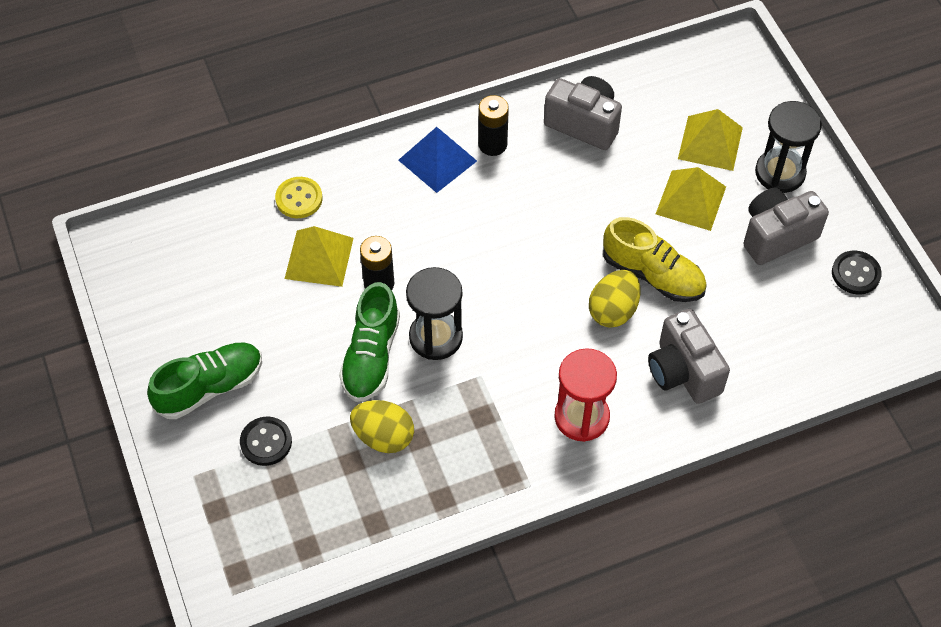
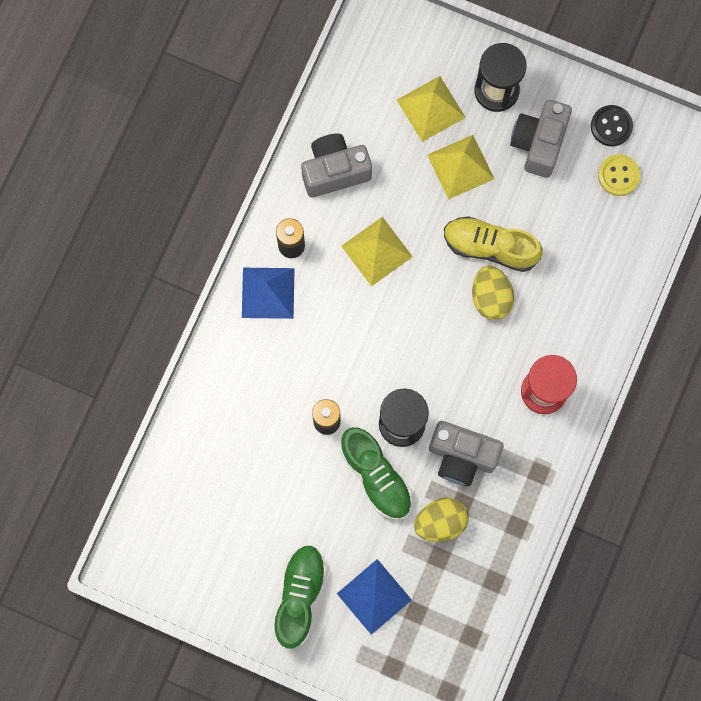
camera: 45 degrees left, 20 degrees up
black button [240,416,292,466] -> blue pyramid [337,559,412,635]
yellow button [275,177,322,218] -> yellow button moved to [598,154,641,196]
yellow pyramid [285,226,354,287] -> yellow pyramid moved to [341,217,413,286]
yellow shoe [603,217,707,302] -> yellow shoe turned 150 degrees counterclockwise [444,216,543,272]
grey camera [648,309,730,404] -> grey camera moved to [429,421,504,486]

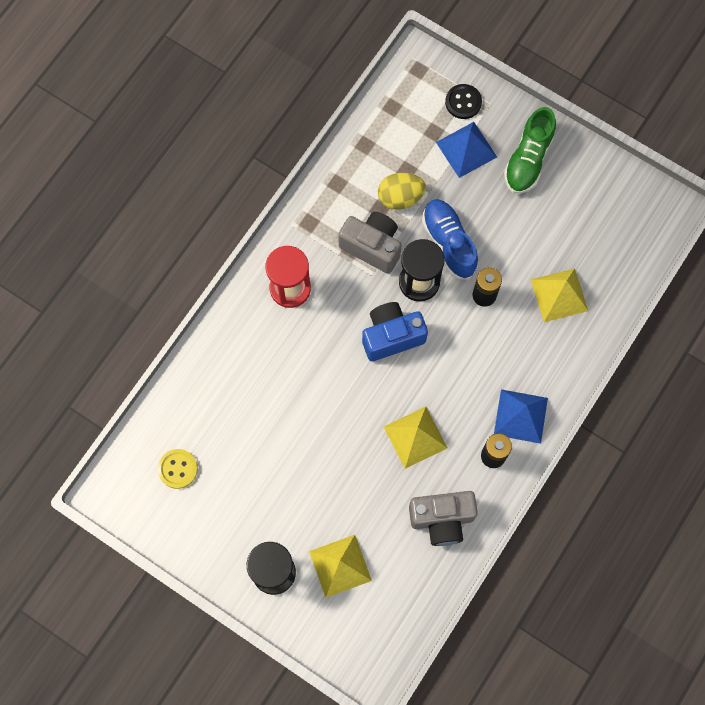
camera: 170 degrees left, 5 degrees down
green shoe [340,427,412,520] -> blue shoe [422,199,478,279]
yellow pyramid [427,135,494,200] -> yellow pyramid moved to [531,269,588,322]
yellow shoe [444,216,543,272] -> none
yellow egg [472,265,514,320] -> none
grey camera [510,100,572,178] -> none
black button [591,105,633,147] -> black button moved to [445,84,482,119]
none -> blue camera [362,302,428,361]

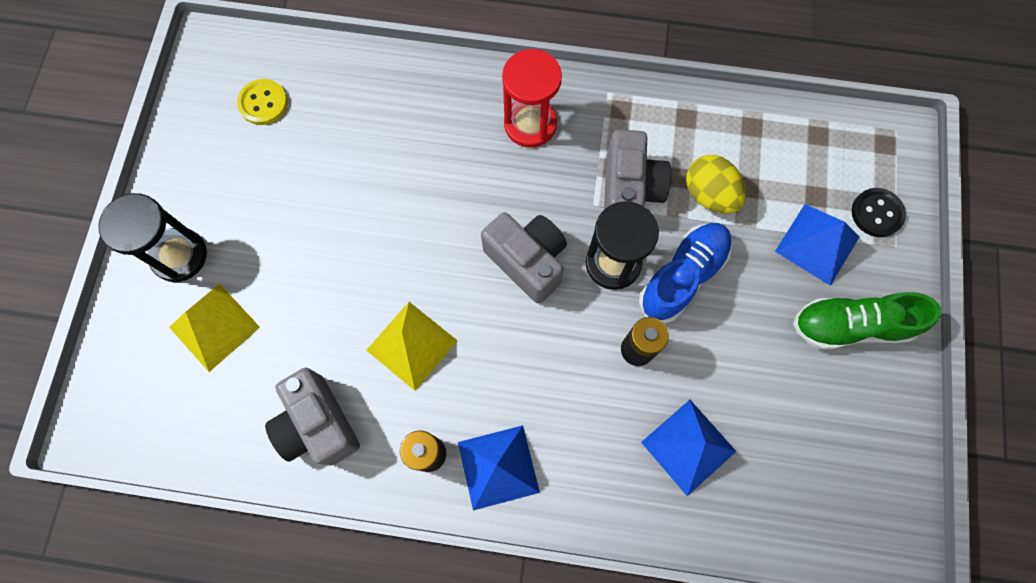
camera: 65 degrees right, 0 degrees up
blue camera [362,302,428,361] -> grey camera [481,212,567,304]
yellow pyramid [531,269,588,322] -> blue pyramid [641,400,736,496]

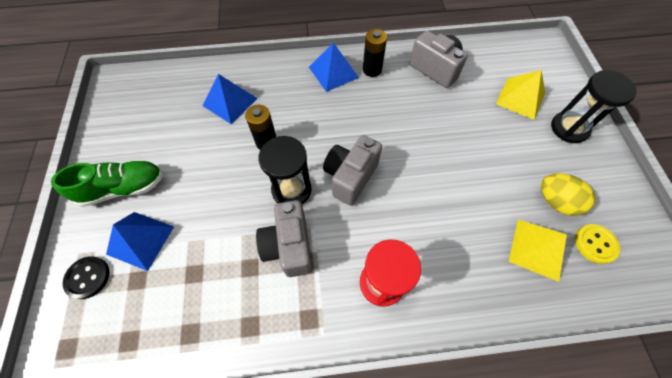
camera: 165 degrees right, 10 degrees down
yellow pyramid [366,302,458,391] -> yellow pyramid moved to [509,220,567,282]
grey camera [481,212,567,304] -> grey camera turned 90 degrees clockwise [323,135,382,206]
blue shoe [639,223,732,324] -> none
yellow egg [686,155,746,214] -> yellow egg moved to [541,173,595,216]

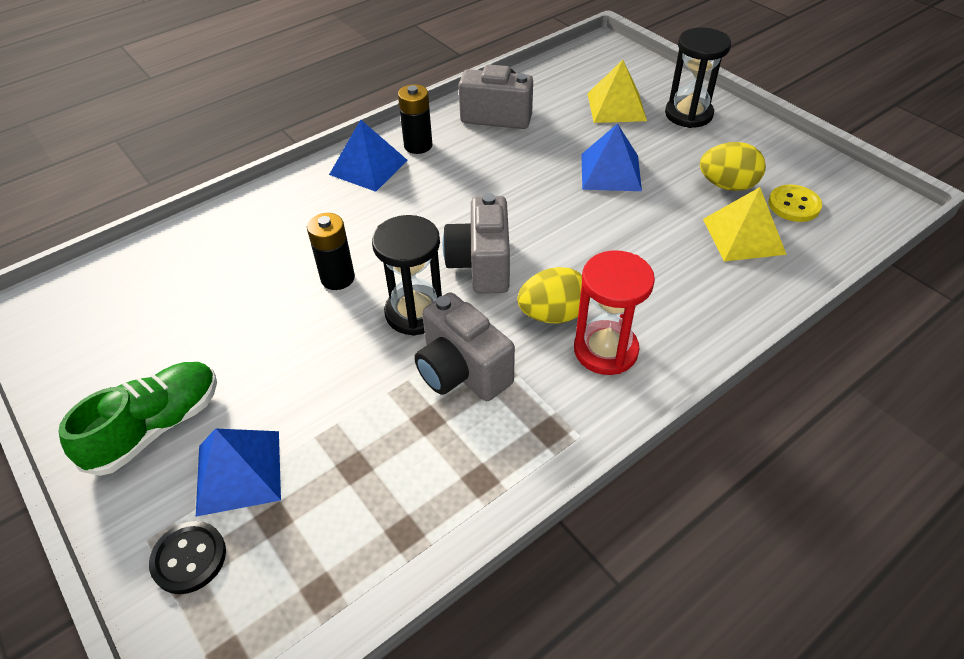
camera: 30 degrees left, 15 degrees down
blue pyramid [202,74,258,124] -> blue pyramid moved to [581,123,642,191]
none -> yellow egg [517,267,590,323]

